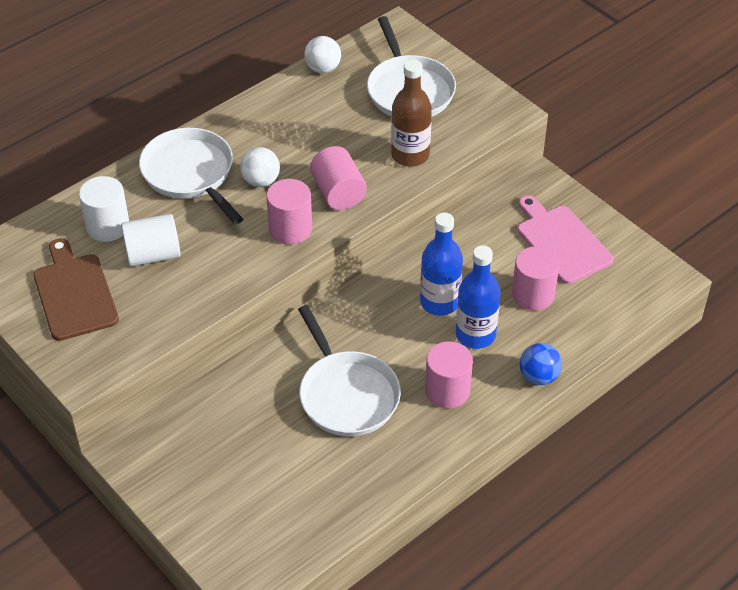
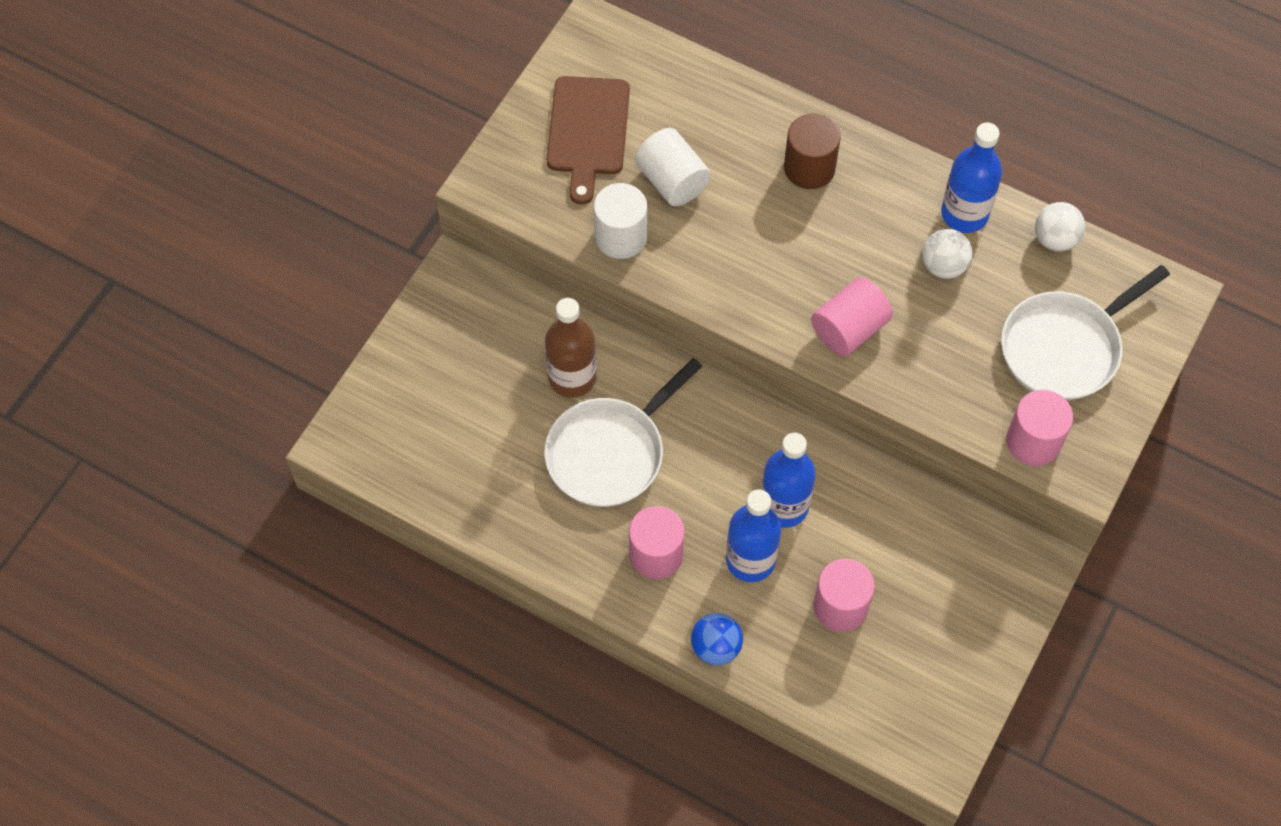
camera: 70 degrees right, 15 degrees up
brown cutting board [33,238,119,341] -> brown cutting board turned 135 degrees clockwise [547,76,630,205]
white cylinder [79,176,129,242] -> white cylinder moved to [594,183,647,259]
white pan [139,128,243,224] -> brown cylinder [784,114,841,189]
white ball [240,147,280,187] -> white ball moved to [922,229,973,279]
pink cylinder [266,179,312,244] -> pink cylinder moved to [1006,390,1073,466]
brown bottle [391,60,432,167] -> brown bottle moved to [545,298,596,398]
pink cutting board [518,195,614,284] -> none
none -> blue bottle [941,122,1002,233]

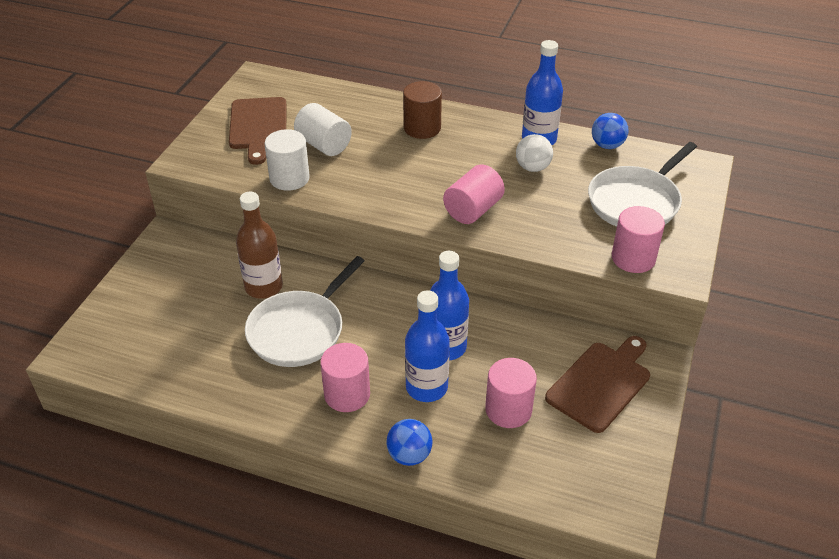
camera: 10 degrees left, 20 degrees down
white ball [1035,202,1085,252] -> blue ball [592,113,628,149]
none -> brown cutting board [545,336,650,433]

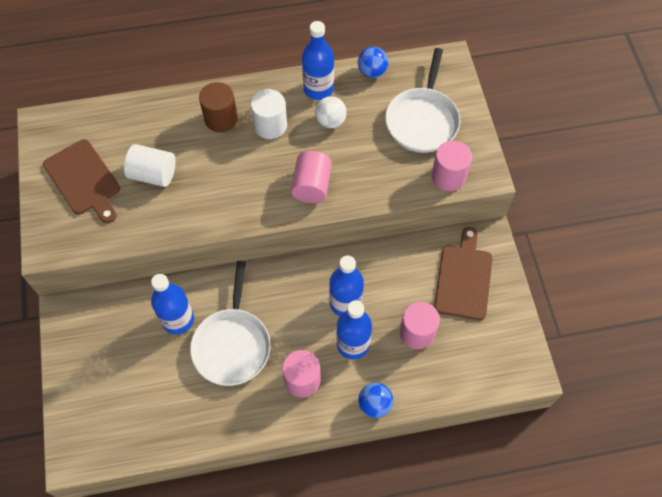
camera: 30 degrees left, 20 degrees up
brown bottle [236,192,283,299] -> blue bottle [151,274,194,335]
white cylinder [264,129,310,191] -> white cylinder moved to [250,89,287,139]

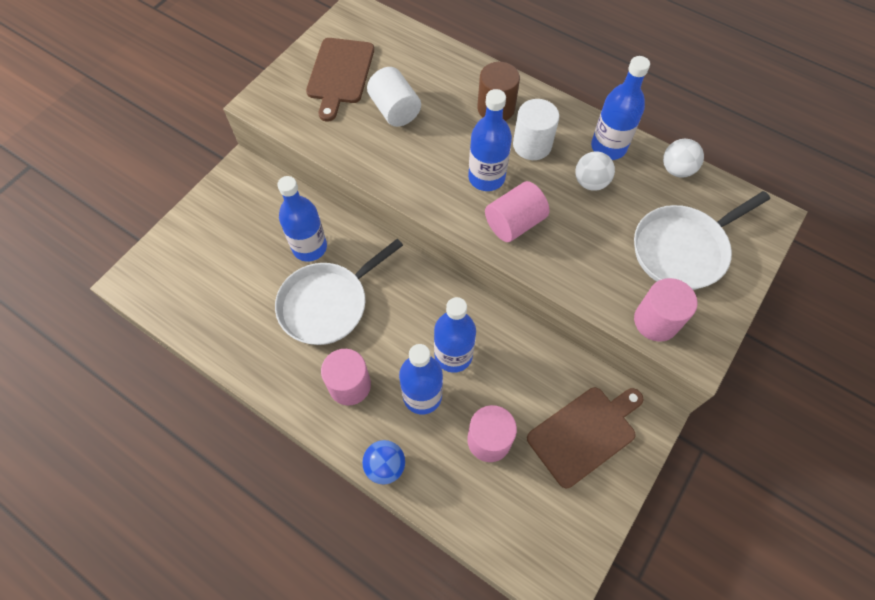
camera: 45 degrees right, 0 degrees up
blue ball [358,47,388,78] -> white ball [663,139,704,178]
none -> blue bottle [468,89,512,191]

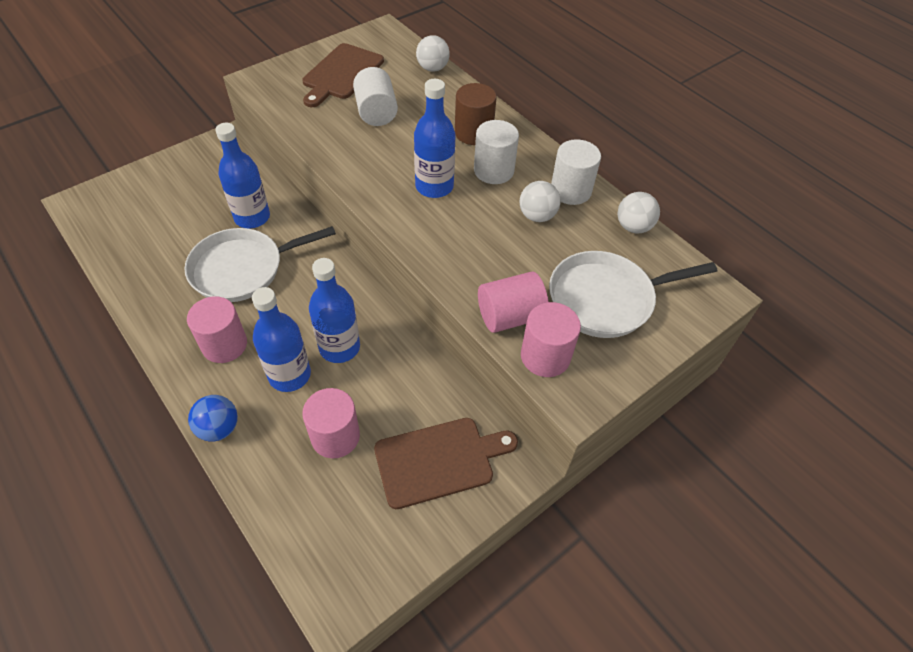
camera: 15 degrees right, 10 degrees down
pink cylinder [485,181,549,242] -> pink cylinder moved to [478,271,548,333]
blue bottle [591,56,650,160] -> white cylinder [551,139,601,205]
none -> white ball [416,35,449,72]

